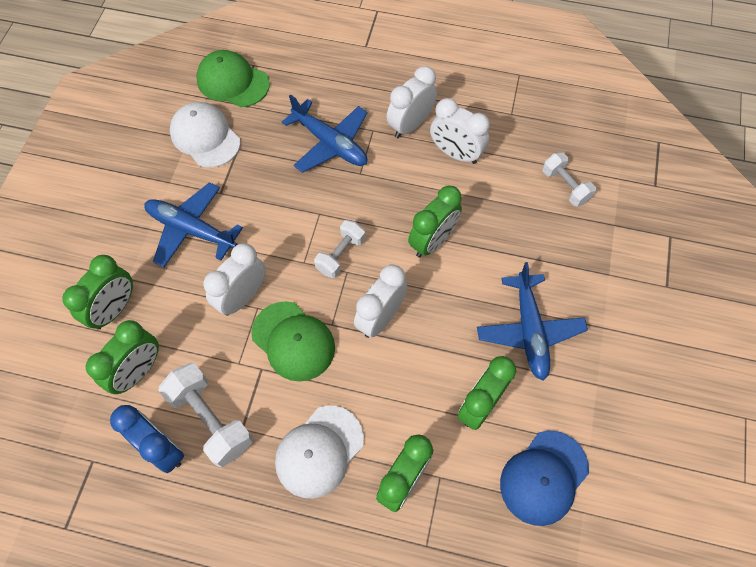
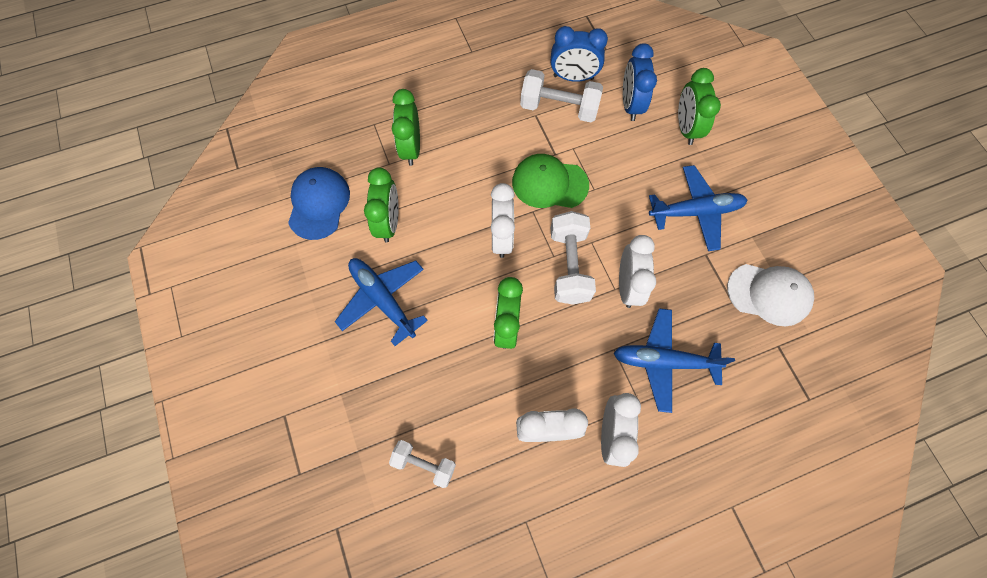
camera: 145 degrees right, 5 degrees up
green clock [86,320,159,394] -> blue clock [623,43,657,121]
green cap [196,50,270,107] -> none
white clock [204,243,266,316] -> white clock moved to [619,235,656,308]
white cap [275,406,364,498] -> none
white dumbbell [314,220,365,278] -> white dumbbell [550,211,596,305], size x1.56

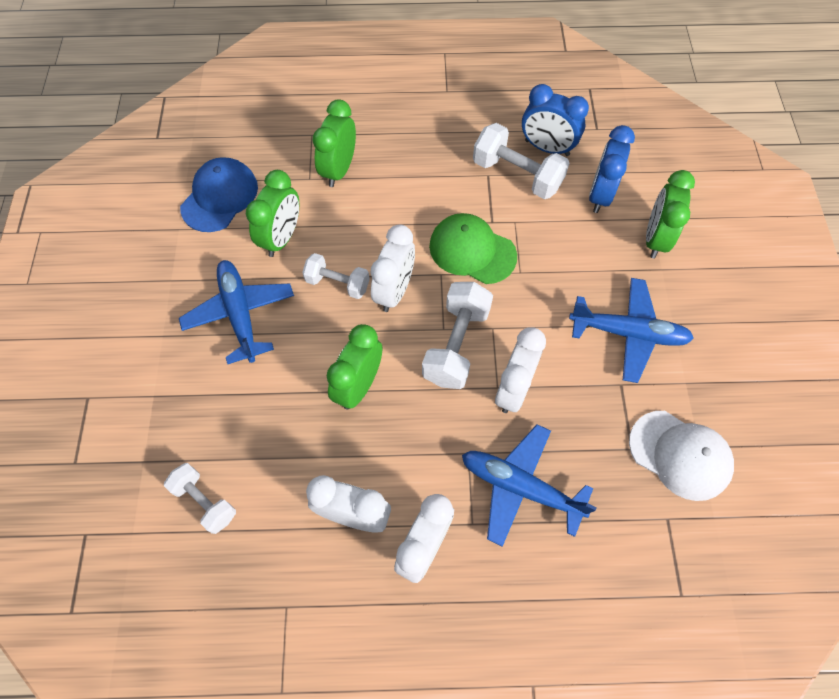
camera: 20 degrees right, 5 degrees down
none -> white dumbbell [302,253,370,299]

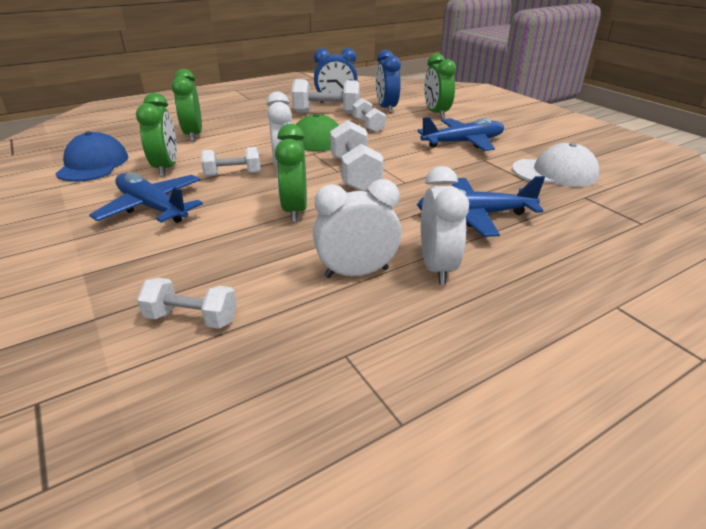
camera: 30 degrees left, 30 degrees down
white clock [495,327,546,413] -> none
none -> white dumbbell [353,98,386,132]

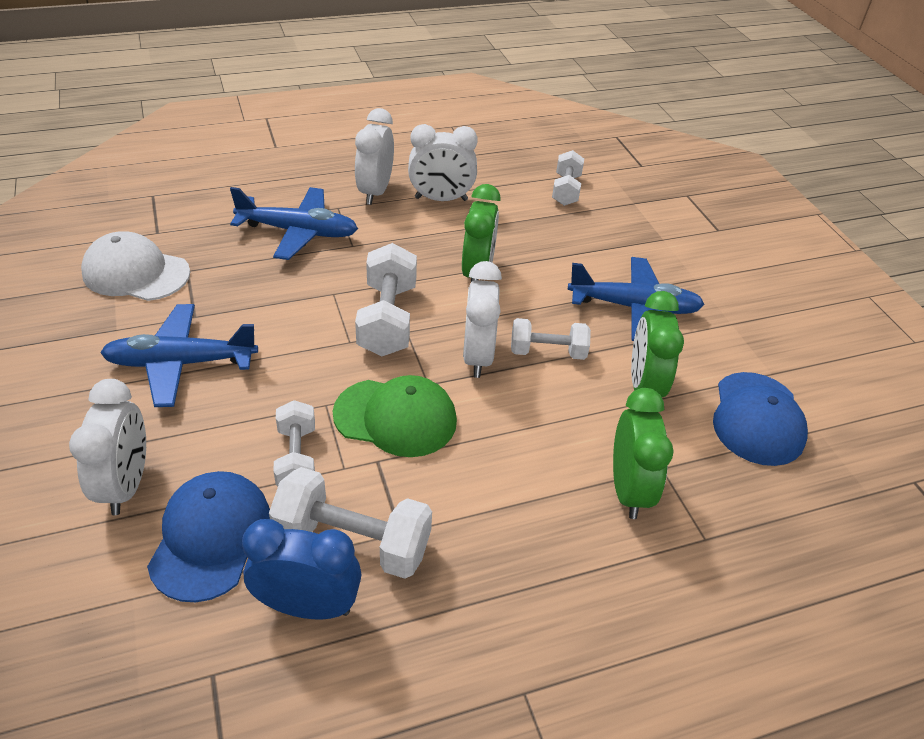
camera: 170 degrees left, 10 degrees up
blue plane [89,173,203,223] -> blue plane turned 45 degrees counterclockwise [567,257,705,341]
white dumbbell [137,278,237,329] -> white dumbbell turned 75 degrees clockwise [552,150,584,206]
blue clock [376,50,401,113] -> blue cap [147,471,270,602]
green clock [424,53,456,119] -> white clock [69,379,146,515]

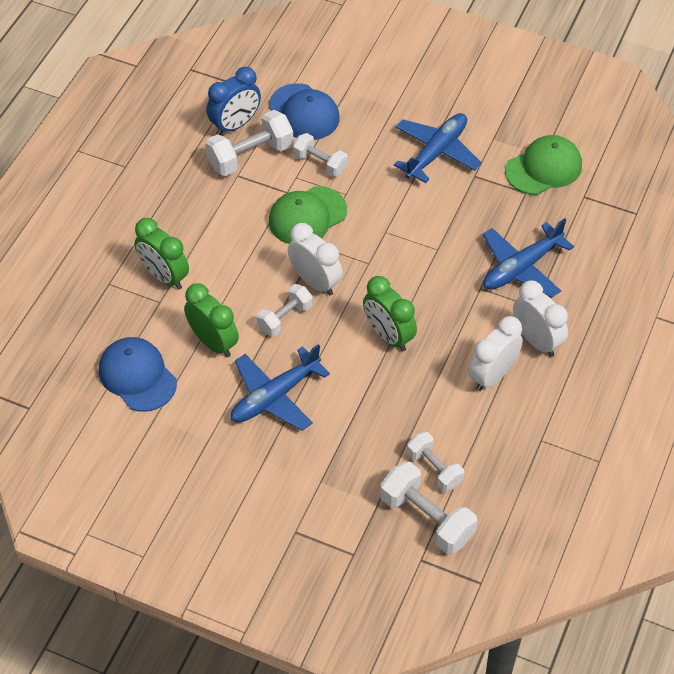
camera: 135 degrees right, 10 degrees up
white clock [69,379,146,515] -> none
white cap [81,232,190,301] -> green cap [505,135,582,195]
white dumbbell [355,243,417,356] -> white dumbbell moved to [380,461,477,554]

